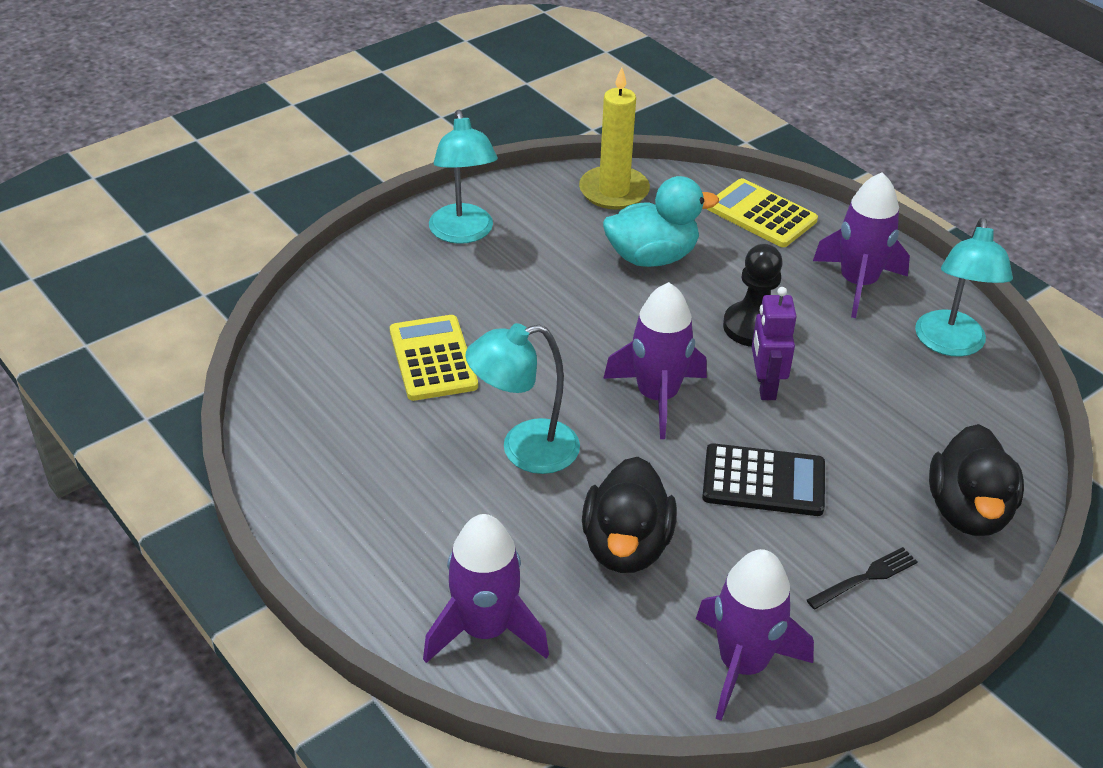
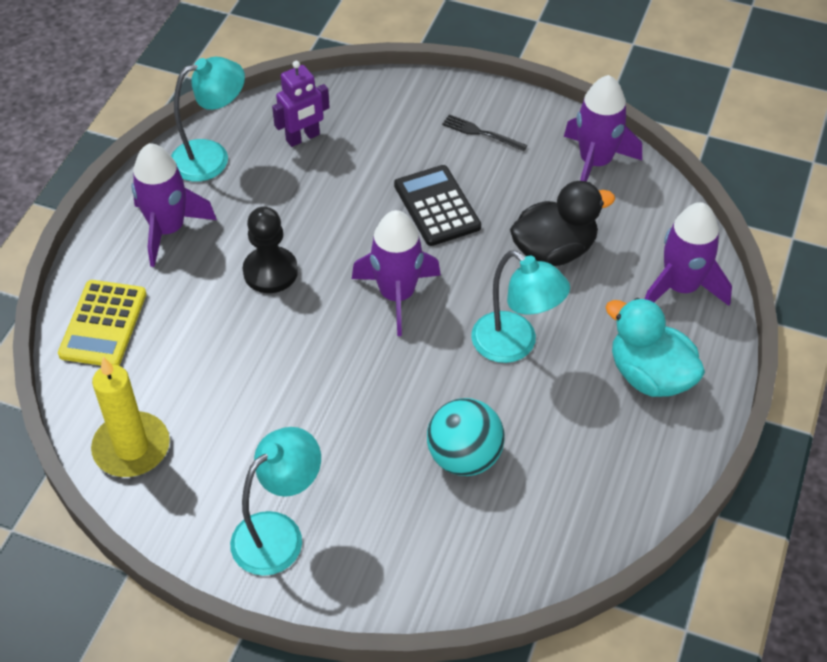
camera: 120 degrees left, 10 degrees up
yellow calculator [390,315,478,401] -> turquoise ball [427,398,505,476]
turquoise duck [603,176,719,267] -> turquoise duck moved to [606,298,705,397]
purple robot [752,287,797,400] -> purple robot moved to [272,61,330,147]
black duck [929,424,1024,536] -> none

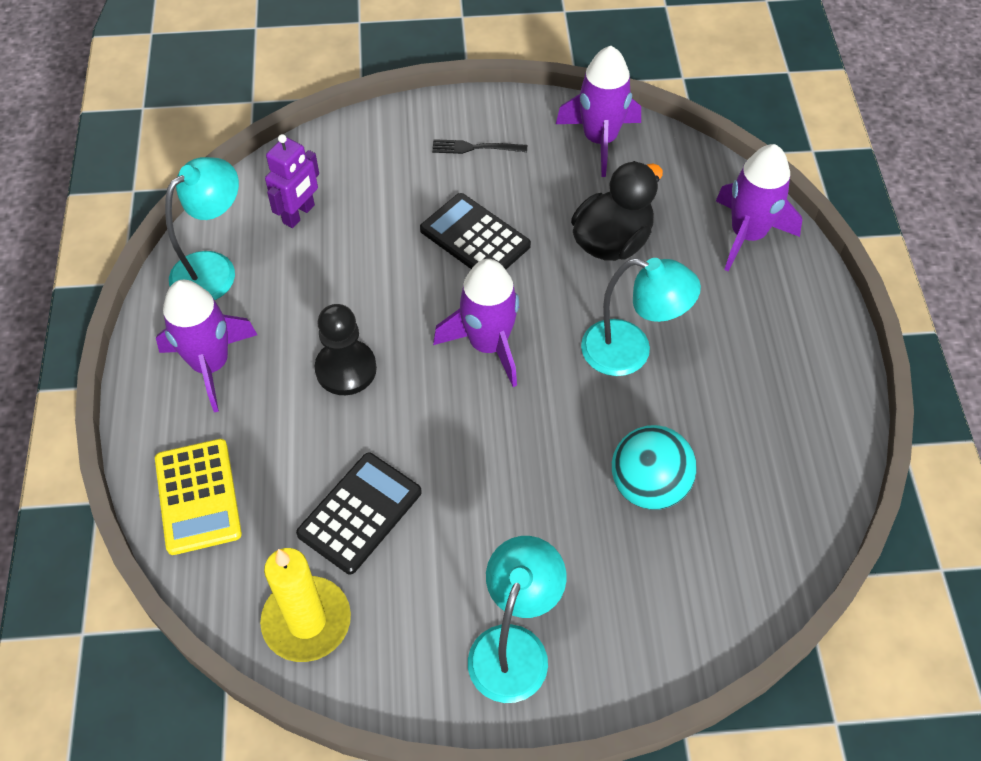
camera: 25 degrees left, 5 degrees up
turquoise duck [606,298,705,397] -> none
none -> black calculator [296,453,422,574]

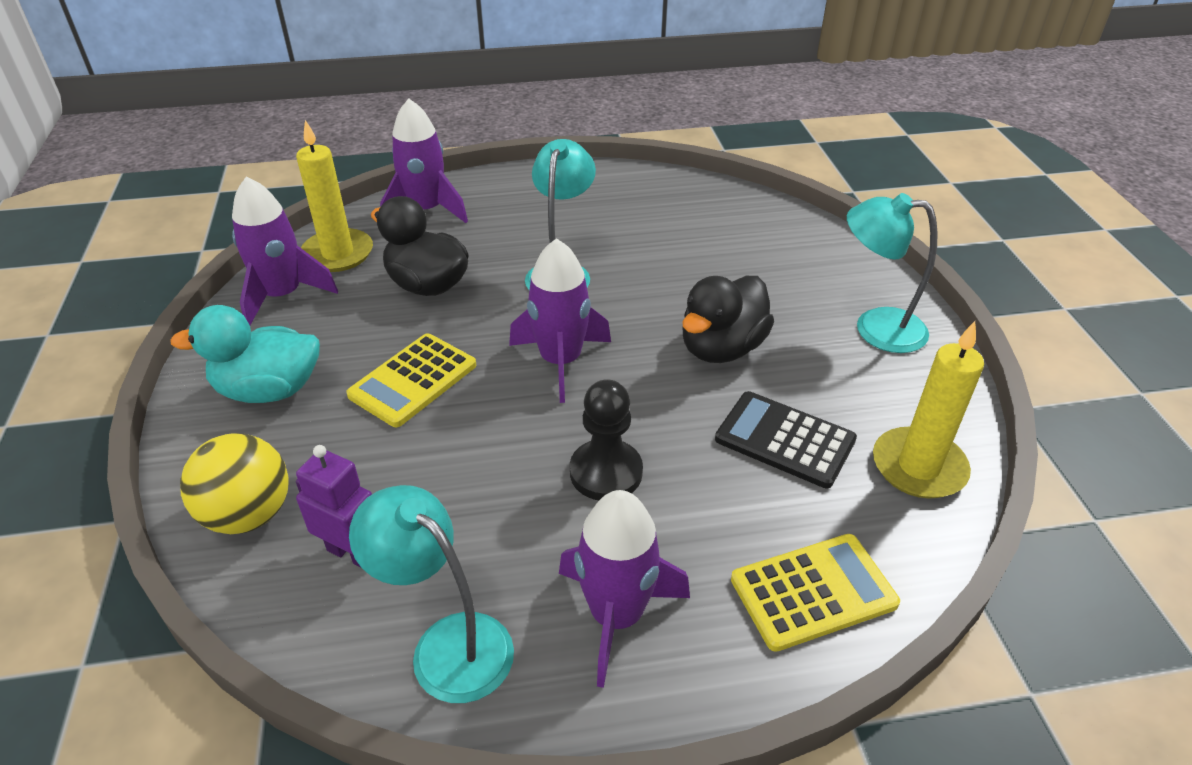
camera: 95 degrees left, 15 degrees down
black calculator [420,193,531,270] -> yellow calculator [346,333,476,427]
black fork [432,139,527,154] -> turquoise duck [170,305,320,403]
turquoise ball [612,425,697,510] -> none
none -> yellow ball [180,433,289,534]
none -> yellow candle [296,120,373,272]
none -> black duck [682,276,774,363]

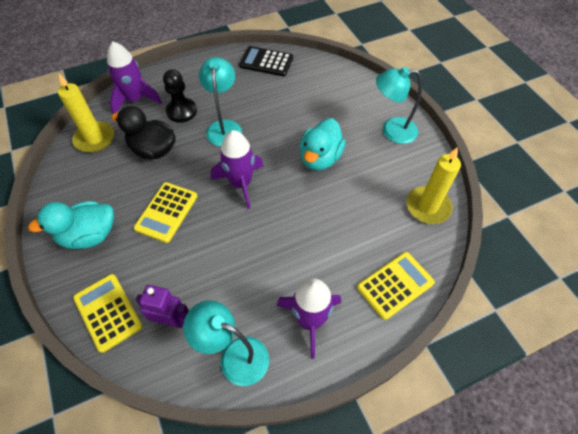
camera: 15 degrees left, 15 degrees up
yellow ball [180,433,289,534] -> yellow calculator [73,274,143,353]
purple rocket [232,177,338,325] -> none
black pawn [570,379,643,500] -> black pawn moved to [163,69,197,123]
black duck [682,276,774,363] -> turquoise duck [300,118,346,171]
black calculator [715,391,857,488] -> black calculator moved to [239,46,293,76]

